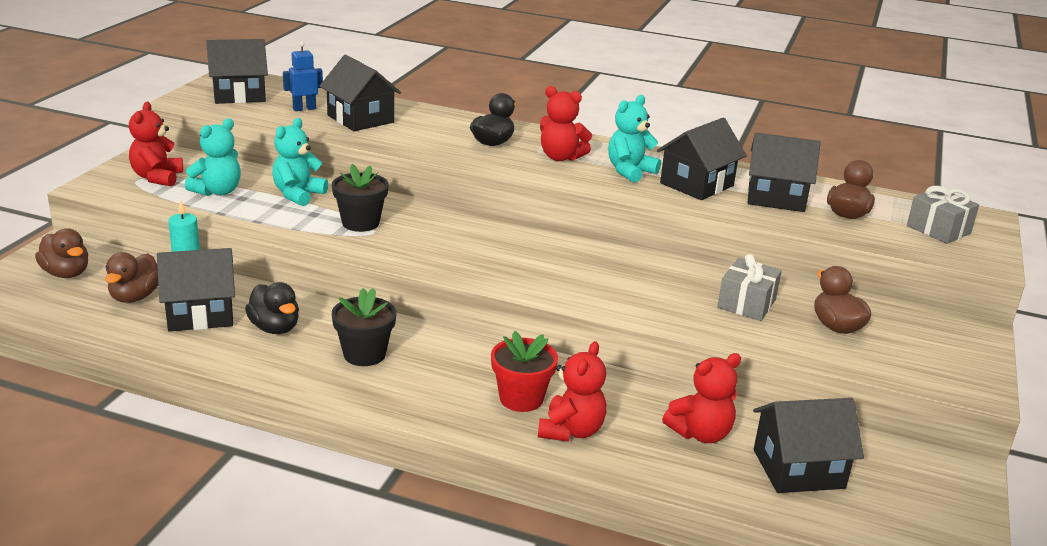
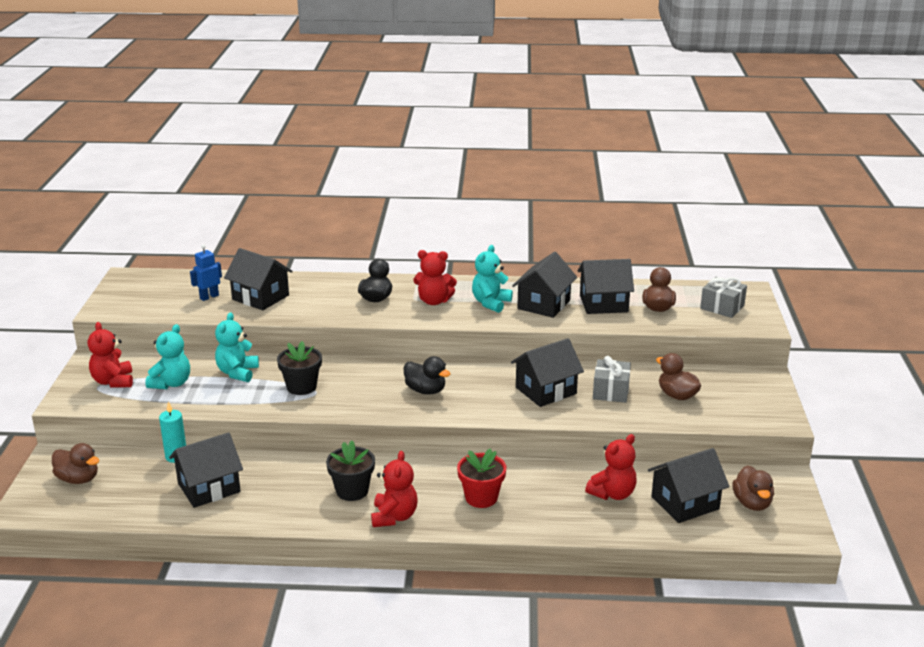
camera: 15 degrees left, 0 degrees up
brown duck [105,252,158,303] -> brown duck moved to [732,466,774,511]
black house [206,39,268,104] -> black house moved to [511,338,584,407]
black duck [245,282,299,334] -> black duck moved to [404,356,451,395]
red teddy bear [538,341,607,442] -> red teddy bear moved to [371,451,418,527]

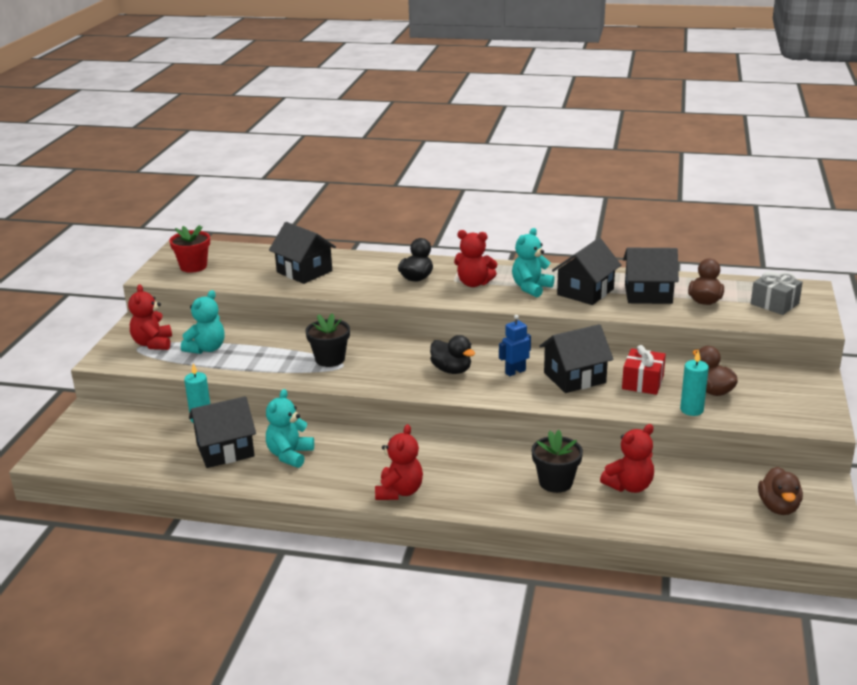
camera: 10 degrees right, 0 degrees up
brown duck [52,443,99,484] -> none
blue robot [190,244,222,301] -> blue robot moved to [499,315,531,376]
turquoise teddy bear [215,312,259,382] -> turquoise teddy bear moved to [266,389,314,468]
black flower pot [326,440,375,501] -> black flower pot moved to [532,430,583,493]
red flower pot [457,448,506,508] -> red flower pot moved to [169,225,210,273]
grey gift [593,356,631,403] -> red gift [622,345,666,395]
black house [648,448,729,523] -> none
none -> turquoise candle [680,350,709,416]

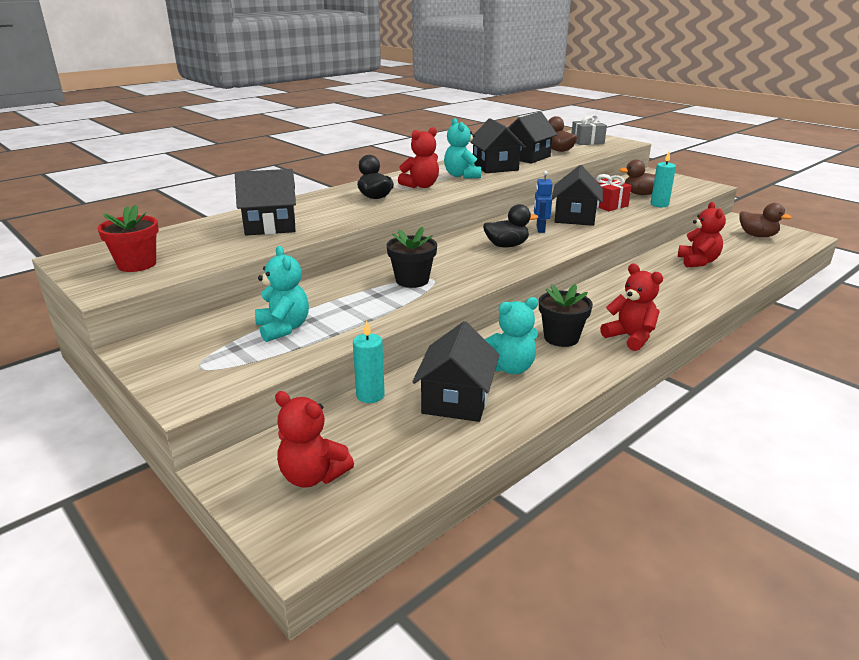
camera: 55 degrees left, 0 degrees up
red teddy bear [128,285,172,350] -> red teddy bear moved to [275,391,354,488]
turquoise teddy bear [266,389,314,468] -> turquoise teddy bear turned 75 degrees counterclockwise [485,297,538,374]
black flower pot [532,430,583,493] -> black flower pot moved to [539,284,593,347]

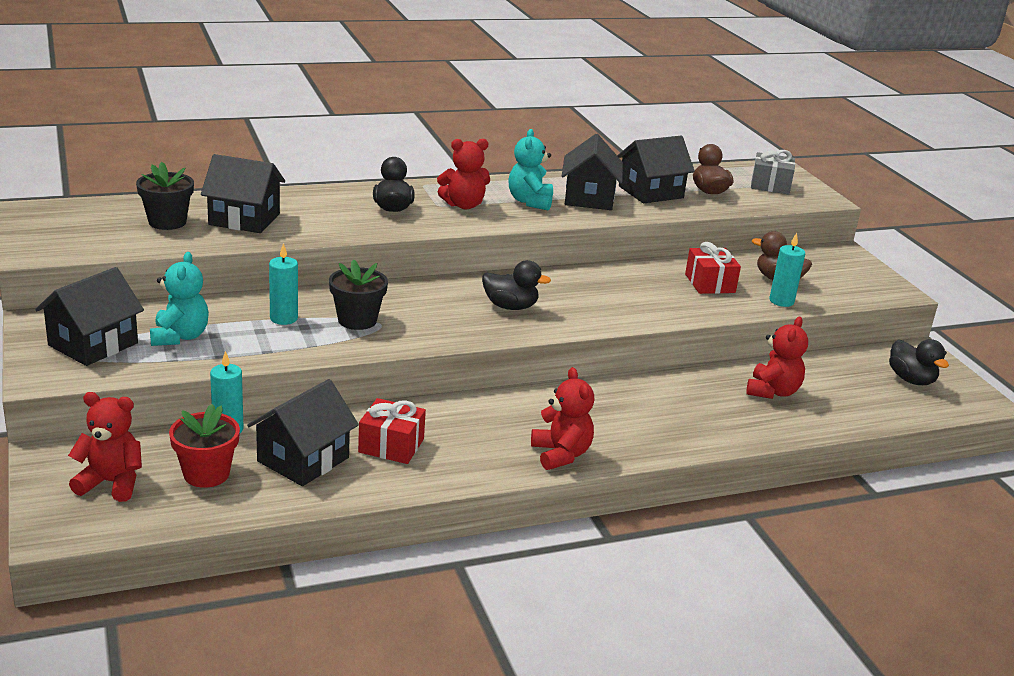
camera: 20 degrees right, 0 degrees up
red flower pot [97,204,159,272] -> red flower pot moved to [169,404,240,488]
red teddy bear [275,391,354,488] -> red teddy bear turned 135 degrees clockwise [68,392,142,502]
turquoise teddy bear [485,297,538,374] -> red gift [358,398,426,464]
blue robot [534,171,553,233] -> none
black flower pot [539,284,593,347] -> black flower pot moved to [136,162,194,230]
black house [552,165,603,226] -> black house moved to [35,267,144,366]
brown duck [739,203,792,237] -> black duck [889,339,949,385]
none -> turquoise candle [269,243,298,325]

